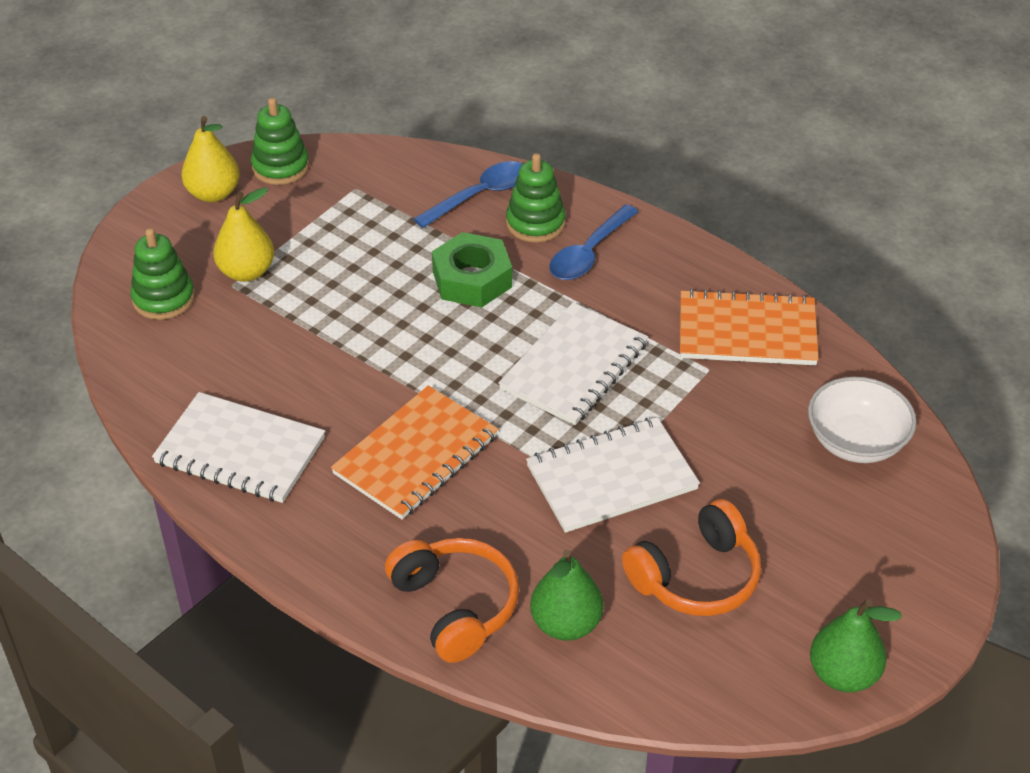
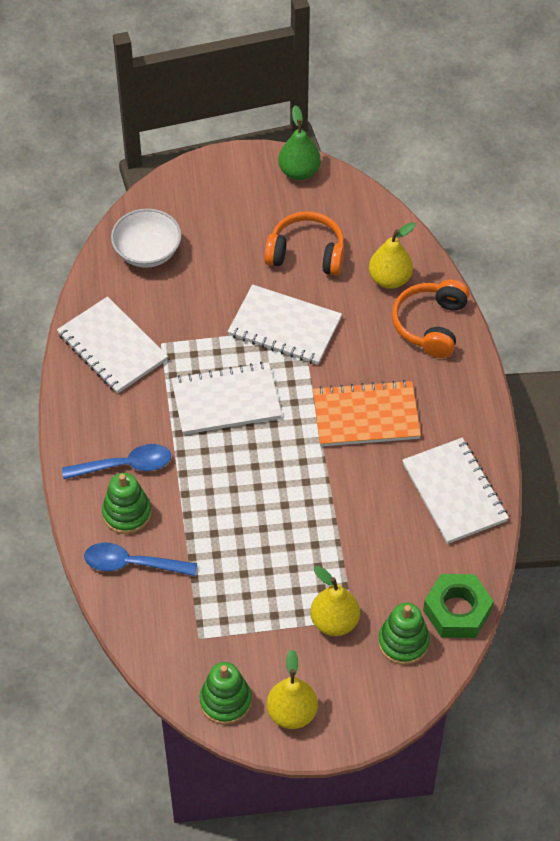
camera: 135 degrees left, 10 degrees up
green nut [432,232,512,307] -> green nut moved to [423,574,494,638]
green pear [530,550,603,641] -> yellow pear [369,222,416,289]
orange notebook [680,289,819,365] -> white notebook [57,296,168,394]

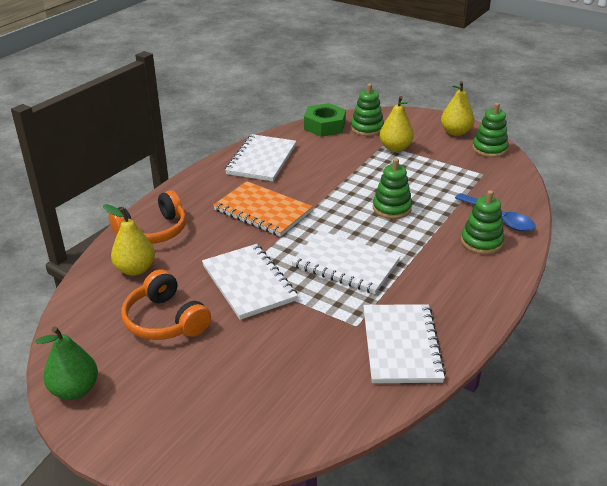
camera: 140 degrees left, 20 degrees down
blue spoon [62,444,171,479] -> none
white bowl [111,209,182,268] -> none
none -> green stacking toy [373,158,412,219]

